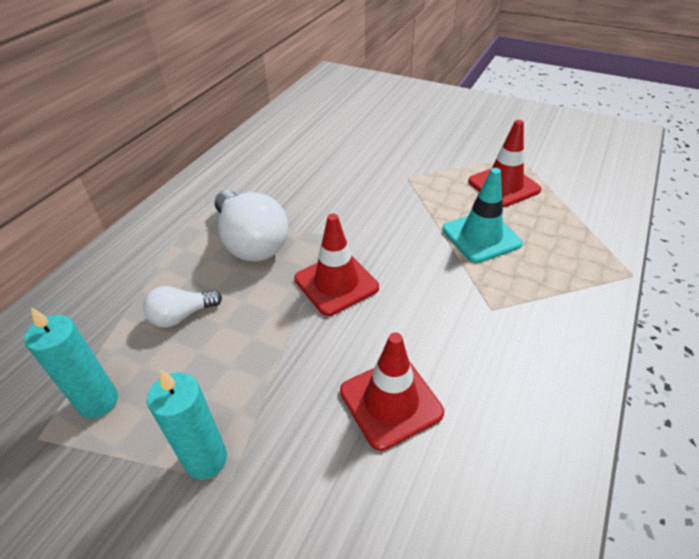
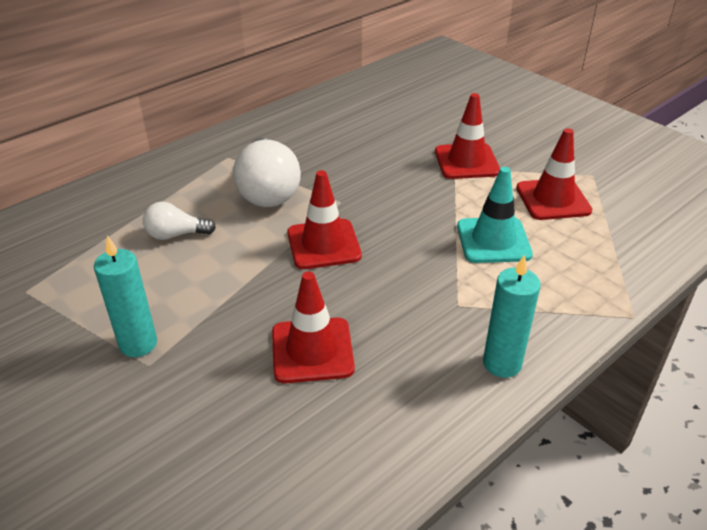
camera: 20 degrees right, 5 degrees down
turquoise candle [24,307,118,419] -> turquoise candle moved to [483,254,541,378]
none -> red traffic cone [435,93,500,179]

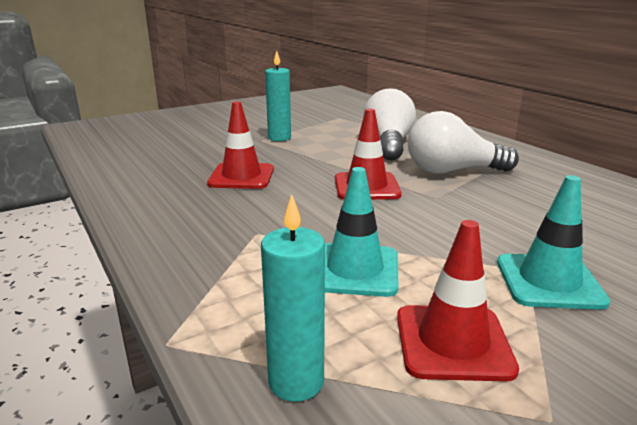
camera: 100 degrees right, 15 degrees down
white light bulb [143,202,216,240] -> white light bulb [363,88,416,160], size x1.84
red traffic cone [435,93,500,179] -> turquoise traffic cone [497,175,610,310]
turquoise candle [483,254,541,378] -> turquoise candle moved to [261,195,325,402]

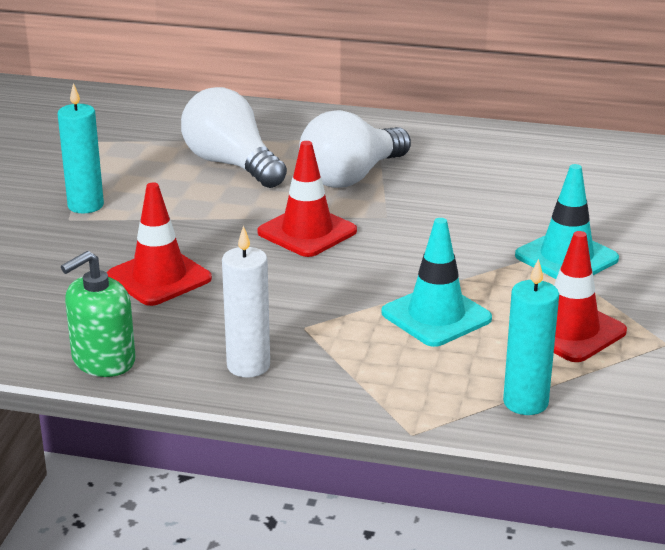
camera: 45 degrees left, 5 degrees up
none -> green soap dispenser [61,251,135,377]
none -> white candle [222,226,270,378]

